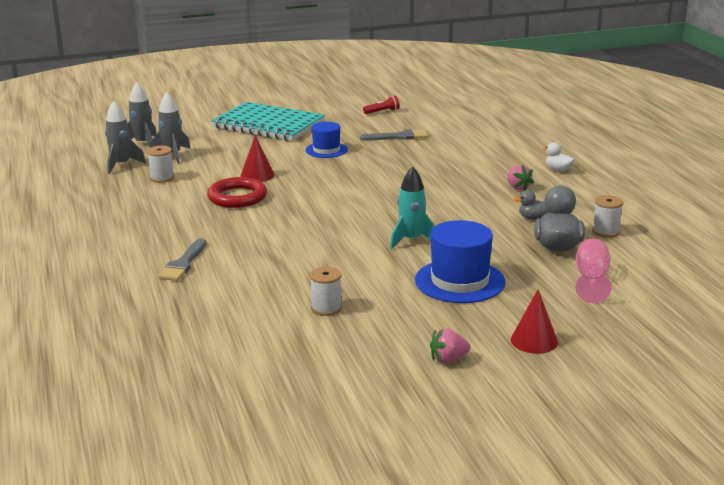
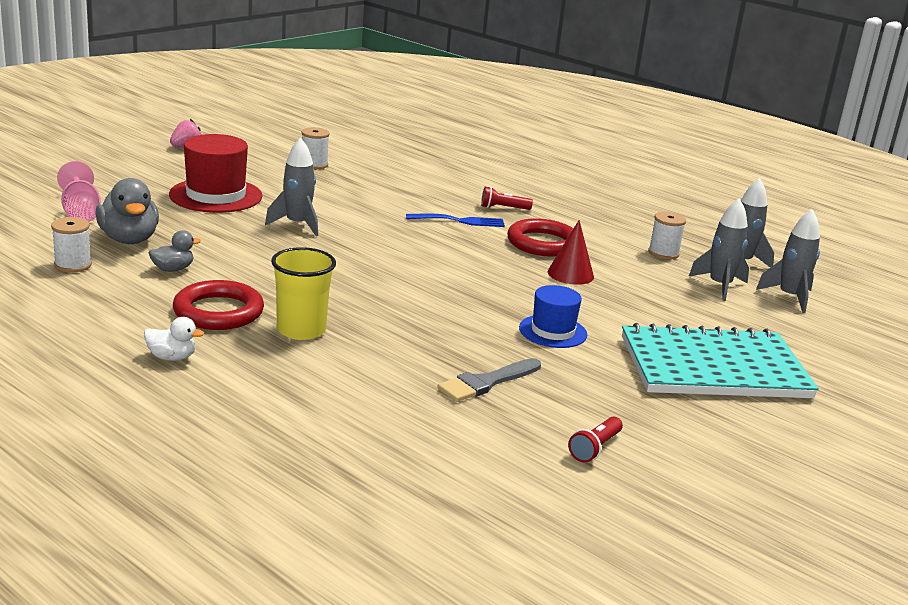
camera: 145 degrees right, 0 degrees up
grey brush [158,238,207,281] -> none
turquoise rocket [390,166,435,249] -> grey rocket [265,138,318,236]
blue hat [415,220,506,303] -> red hat [169,134,262,213]
pink strawberry [507,165,534,191] -> red ring [173,280,264,330]
red cone [511,290,558,354] -> none
none -> yellow cup [271,247,336,340]
none -> blue fork [406,214,505,227]
none -> red flashlight [481,187,533,210]

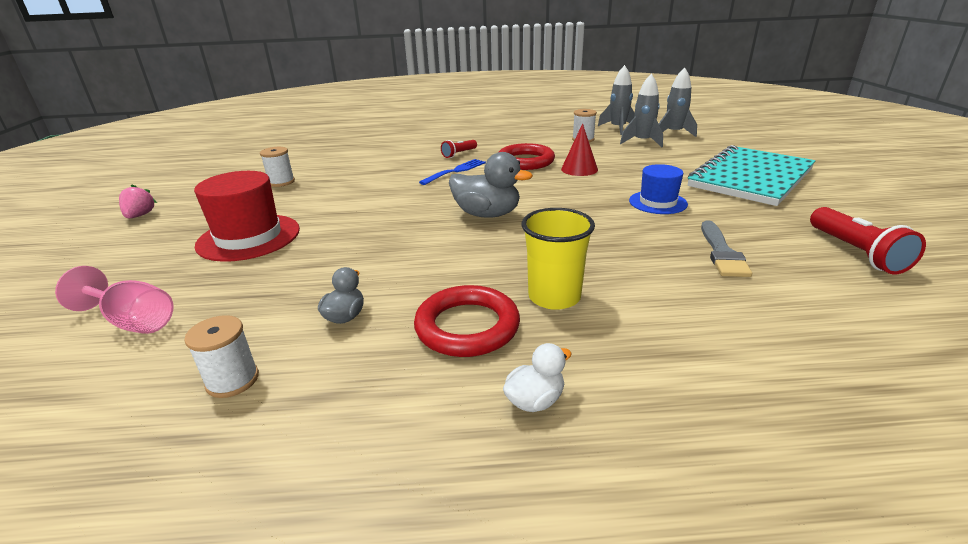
camera: 40 degrees left, 5 degrees up
grey duck [95,178,159,244] -> grey duck moved to [449,152,533,218]
grey rocket [265,138,318,236] -> none
red flashlight [568,416,623,463] -> red flashlight [810,207,926,274], size x1.65

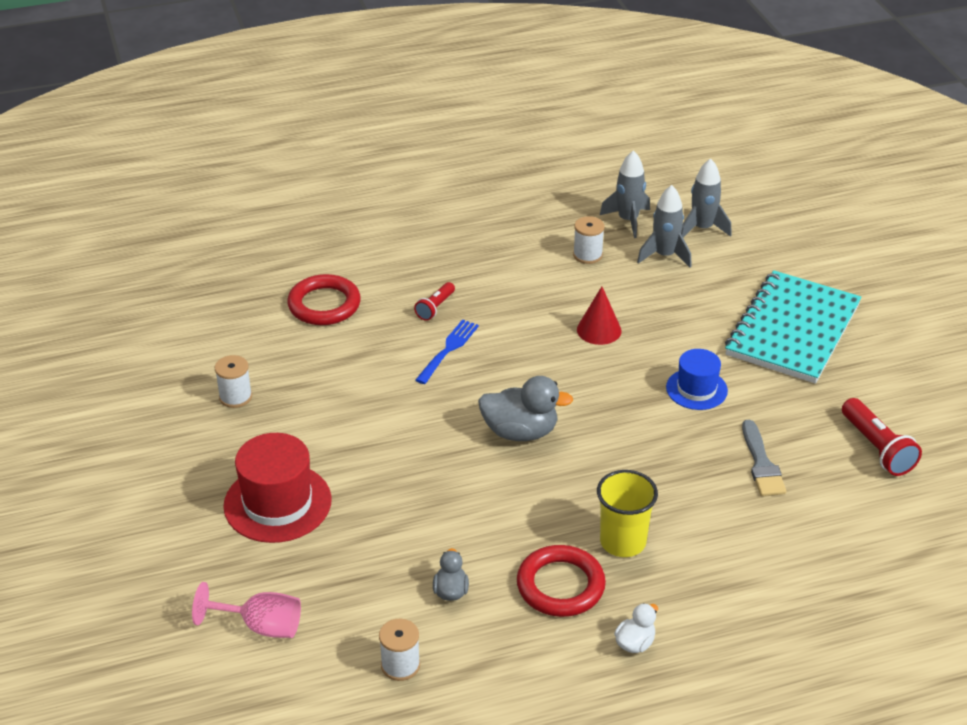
camera: 15 degrees left, 10 degrees up
pink strawberry [119,184,157,218] -> none
red ring [499,143,555,170] -> red ring moved to [287,274,361,325]

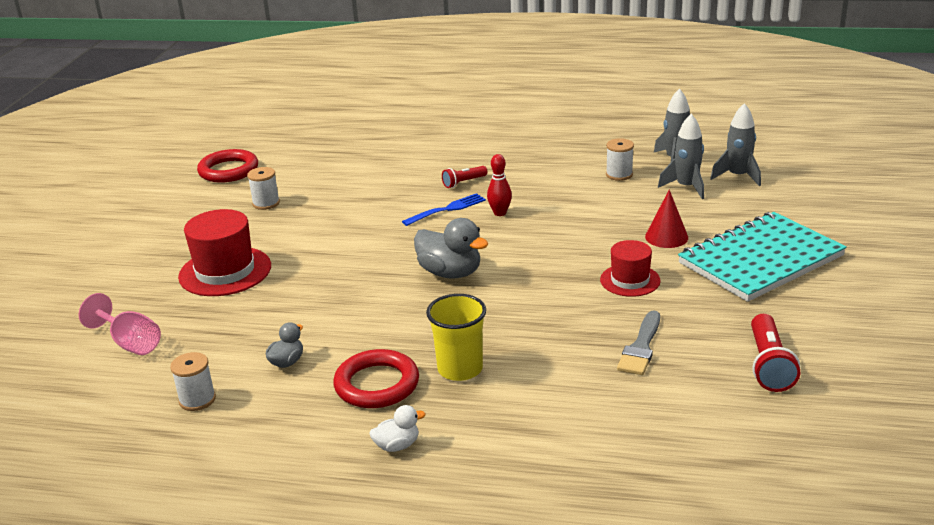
camera: 30 degrees right, 10 degrees down
red ring [287,274,361,325] -> red ring moved to [197,149,258,183]
red cone [577,286,621,345] -> red cone moved to [645,189,688,248]
blue hat [666,349,728,410] -> red hat [600,240,661,297]
none -> red bowling pin [487,154,512,216]

